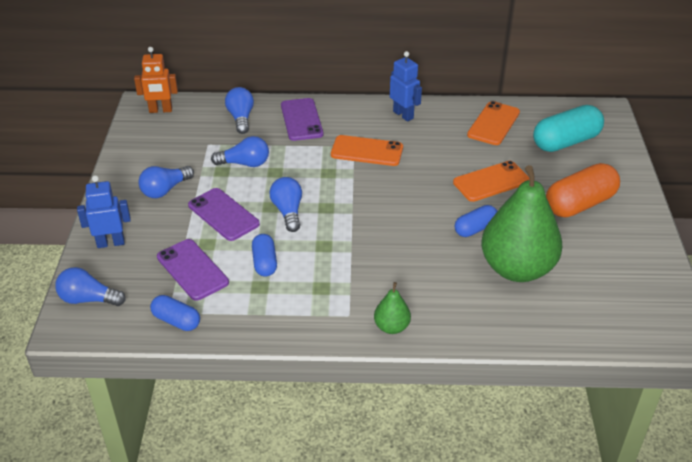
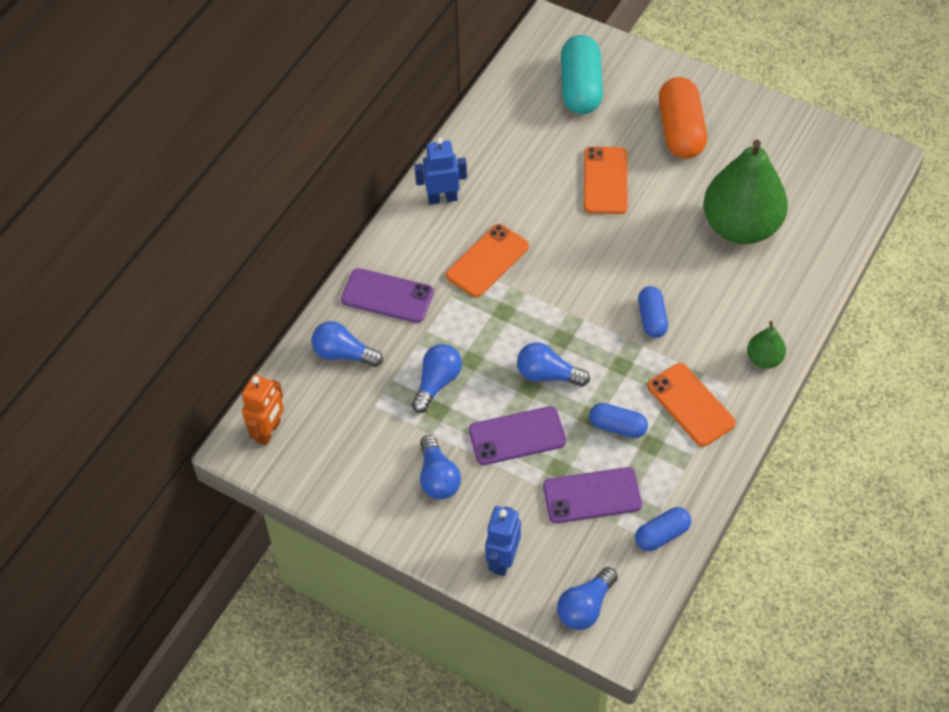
camera: 60 degrees left, 15 degrees up
blue capsule [455,205,497,237] -> blue capsule moved to [638,286,668,338]
orange phone [467,101,520,145] -> orange phone moved to [647,363,736,447]

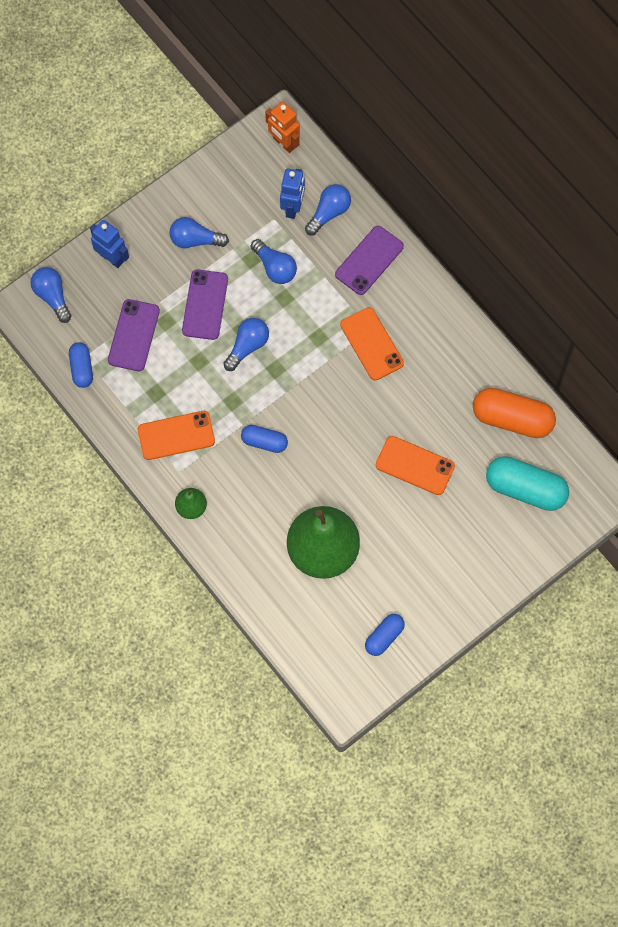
camera: 110 degrees right, 15 degrees up
blue robot [414,137,467,205] -> blue robot moved to [280,169,305,219]
blue capsule [589,403,648,438] -> blue capsule moved to [365,614,405,656]
orange capsule [659,77,707,159] -> orange capsule moved to [473,388,556,438]

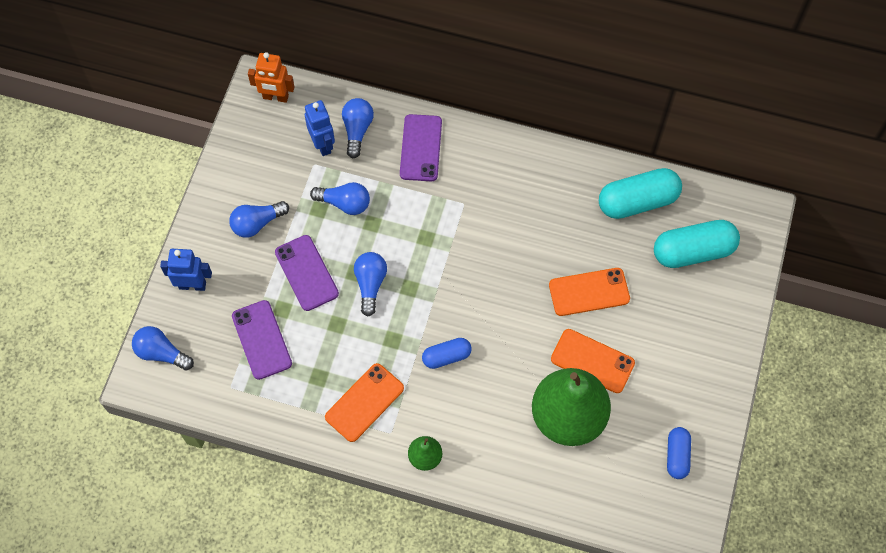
camera: 35 degrees left, 5 degrees down
blue capsule [69,342,93,388] -> none
orange phone [340,307,404,380] -> orange phone moved to [551,329,635,393]
orange capsule [473,388,556,438] -> turquoise capsule [599,168,682,219]

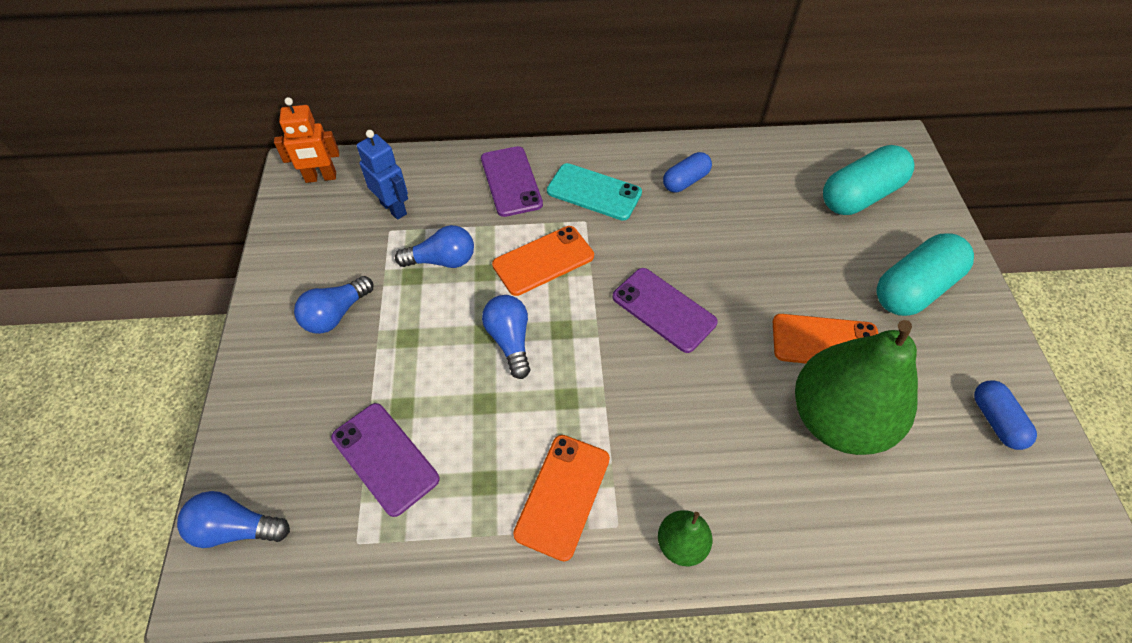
camera: 20 degrees left, 10 degrees down
blue robot [160,249,212,291] -> none
purple phone [275,235,339,311] -> purple phone moved to [612,268,718,353]
blue light bulb [342,98,374,158] -> none
blue capsule [422,338,472,369] -> blue capsule moved to [663,152,712,193]
orange phone [549,268,630,316] -> orange phone moved to [492,226,594,296]
turquoise capsule [599,168,682,219] -> turquoise capsule moved to [877,233,974,316]
none -> turquoise phone [547,163,642,221]

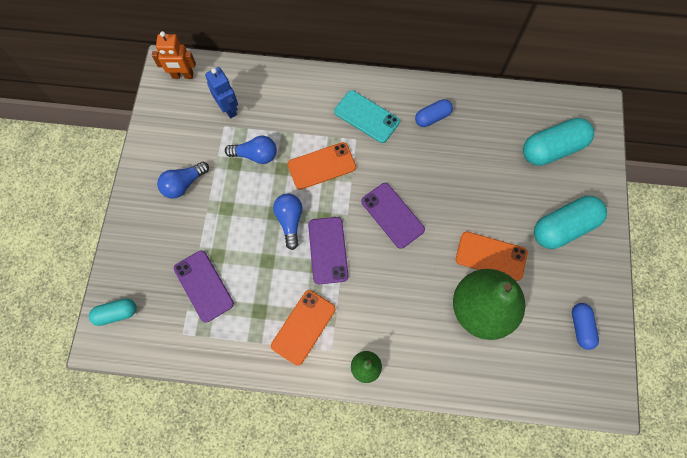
camera: 10 degrees right, 15 degrees up
blue light bulb [177,491,290,548] -> turquoise capsule [89,298,136,326]
purple phone [481,146,543,217] -> purple phone moved to [308,217,348,284]

